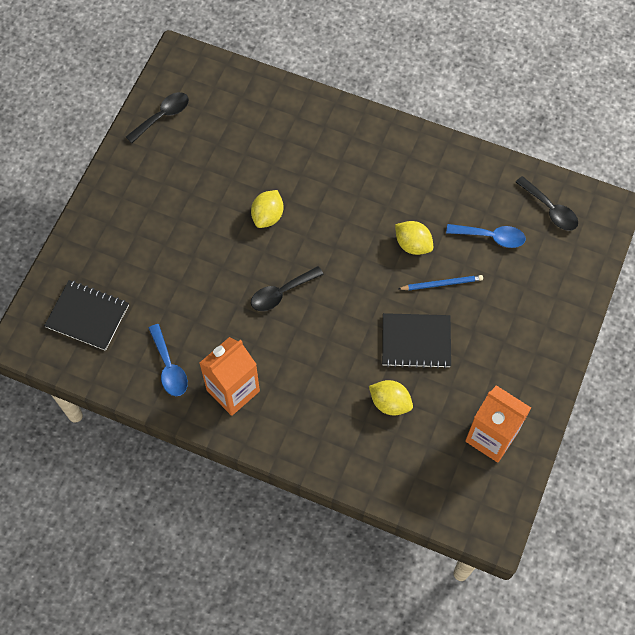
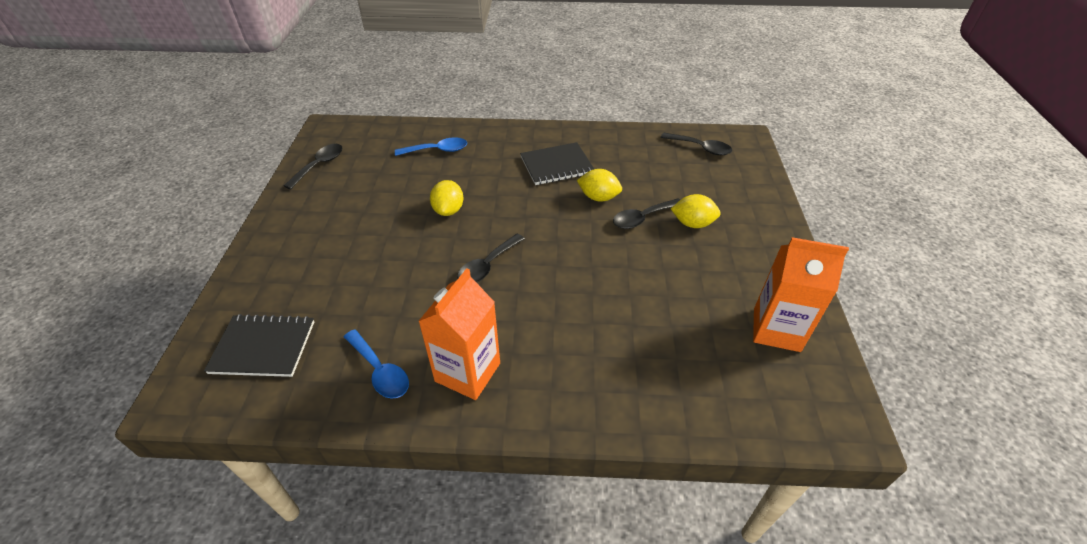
camera: 20 degrees left, 20 degrees down
yellow lemon [369,380,413,415] -> yellow lemon moved to [671,194,721,228]
black notebook [382,313,451,368] -> black notebook moved to [520,142,594,185]
blue pencil [398,275,483,290] -> black spoon [613,199,680,229]
blue spoon [446,224,526,248] -> blue spoon moved to [395,137,467,156]

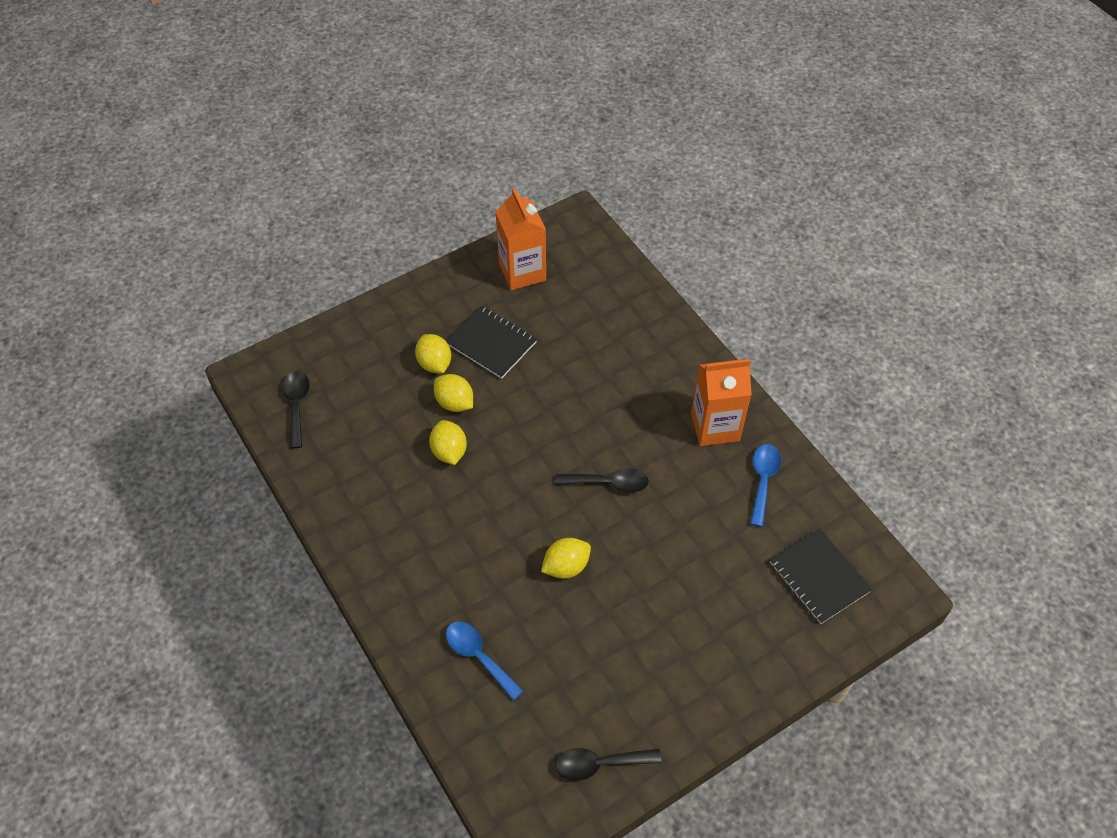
camera: 125 degrees left, 10 degrees up
black notebook [520,142,594,185] -> black notebook moved to [446,306,537,379]
black spoon [613,199,680,229] -> yellow lemon [434,374,473,412]

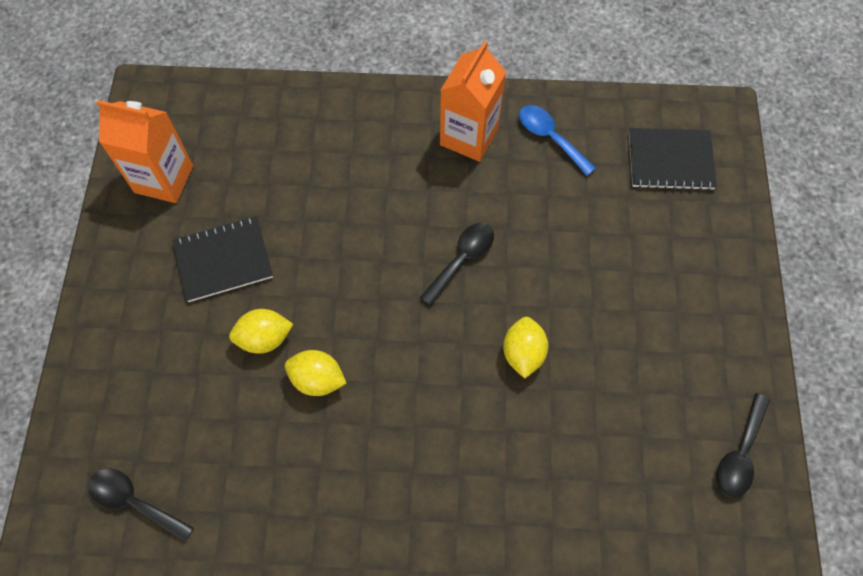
camera: 55 degrees left, 10 degrees up
yellow lemon [415,334,451,373] -> none
blue spoon [446,621,523,700] -> none

